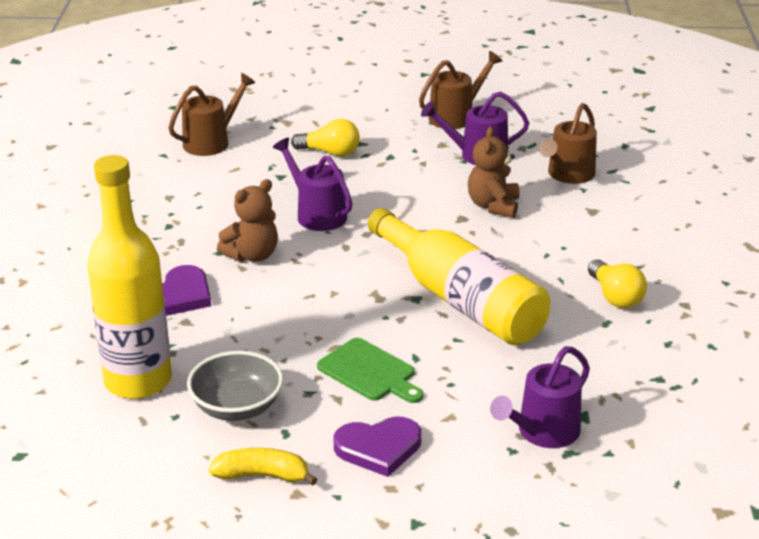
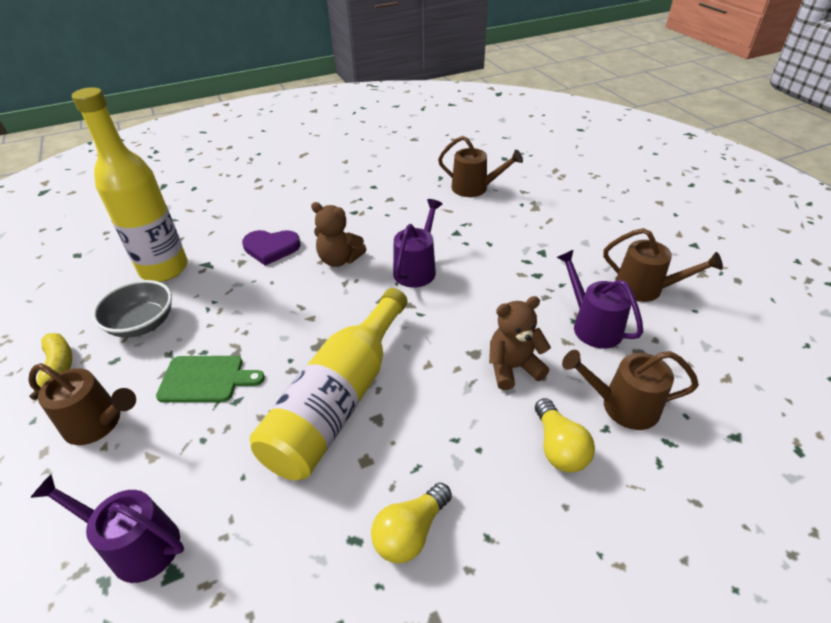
camera: 65 degrees right, 10 degrees up
yellow light bulb [291,119,360,157] -> yellow light bulb moved to [535,398,595,473]
green cutting board [317,338,424,403] -> green cutting board turned 105 degrees counterclockwise [156,356,265,402]
purple heart [334,417,421,477] -> brown watering can [28,363,136,445]

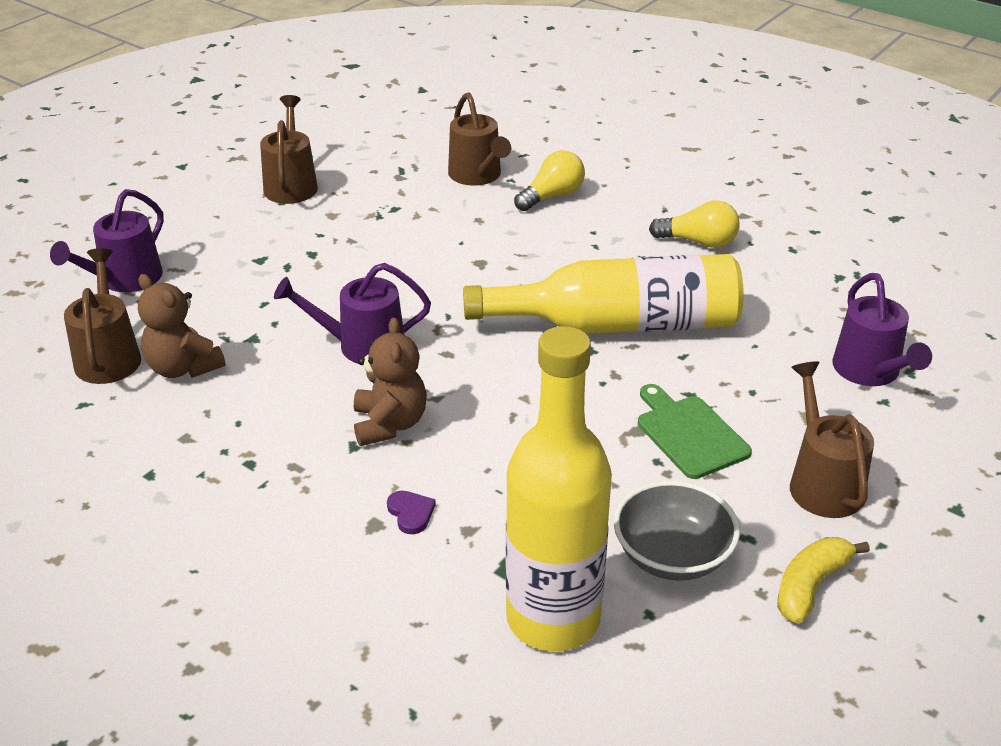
camera: 120 degrees left, 5 degrees down
purple heart [242,230,301,266] -> purple heart [387,491,436,534], size x0.52
brown teddy bear [489,296,551,390] -> brown teddy bear moved to [138,274,225,378]
purple watering can [556,250,643,348] -> purple watering can moved to [50,189,164,292]

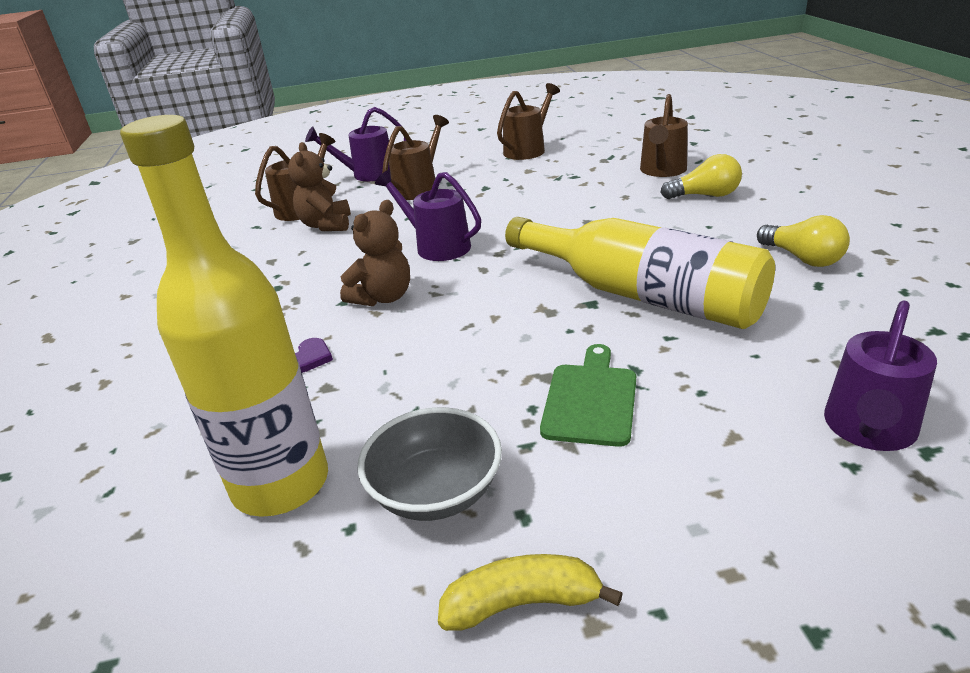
camera: 45 degrees right, 5 degrees down
brown watering can [790,361,874,518] -> brown watering can moved to [382,115,449,200]

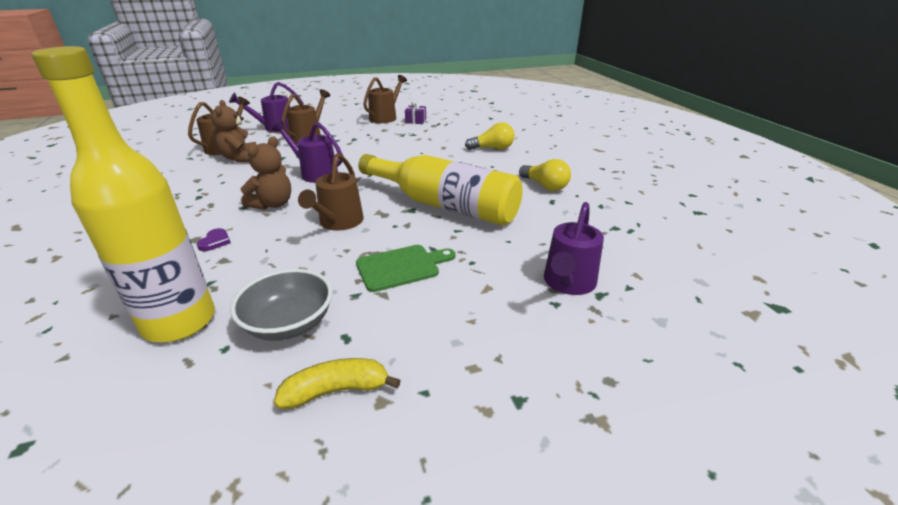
camera: 10 degrees left, 0 degrees up
green cutting board [540,344,636,447] -> green cutting board turned 60 degrees clockwise [356,245,456,292]
brown watering can [640,94,688,177] -> brown watering can moved to [298,153,364,231]
none -> purple gift [405,101,426,124]

